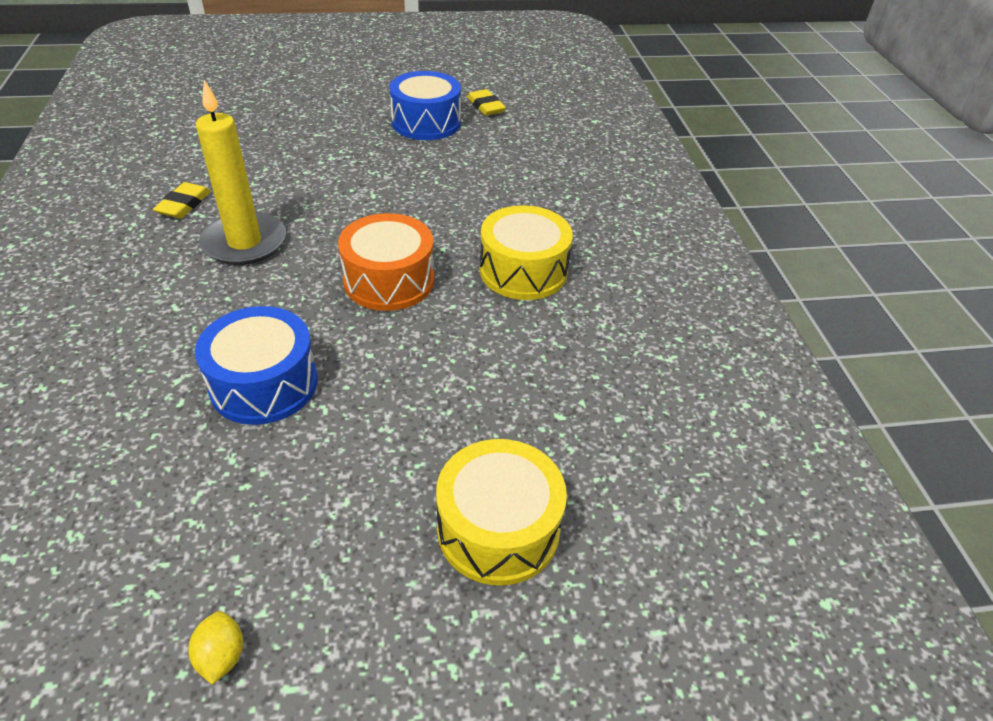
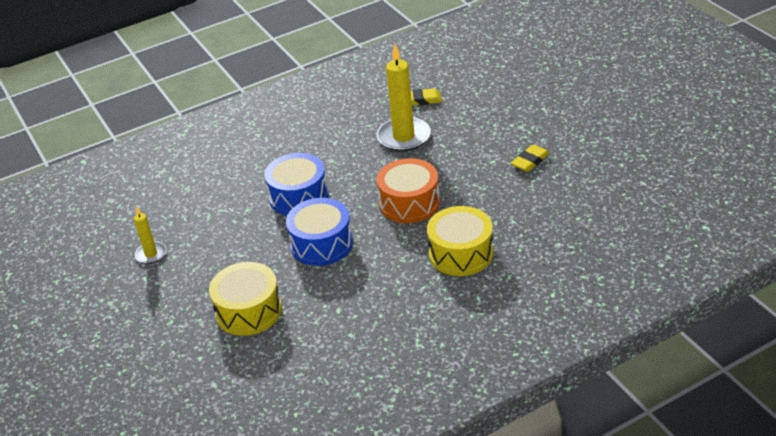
camera: 75 degrees right, 5 degrees down
yellow lemon [188,611,243,684] -> yellow candle [134,206,166,264]
blue drum [389,71,461,140] -> blue drum moved to [286,198,353,266]
yellow eraser [467,89,506,116] -> yellow eraser moved to [511,144,550,172]

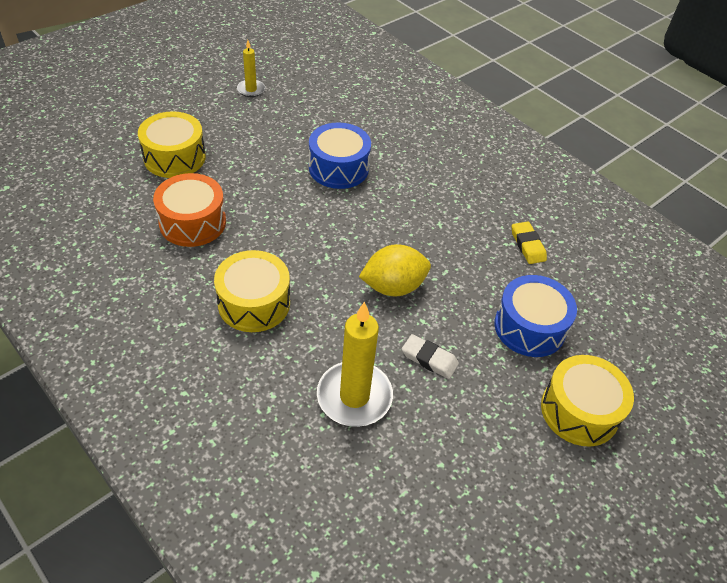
camera: 70 degrees right, 10 degrees up
blue drum [286,198,353,266] -> blue drum moved to [494,275,577,357]
yellow candle [376,44,431,152] -> yellow candle moved to [317,302,393,427]
orange drum [376,158,440,223] -> orange drum moved to [153,173,226,247]
yellow eraser [511,144,550,172] -> white eraser [402,334,459,379]
none -> yellow lemon [359,244,431,296]
none -> yellow drum [541,355,634,447]

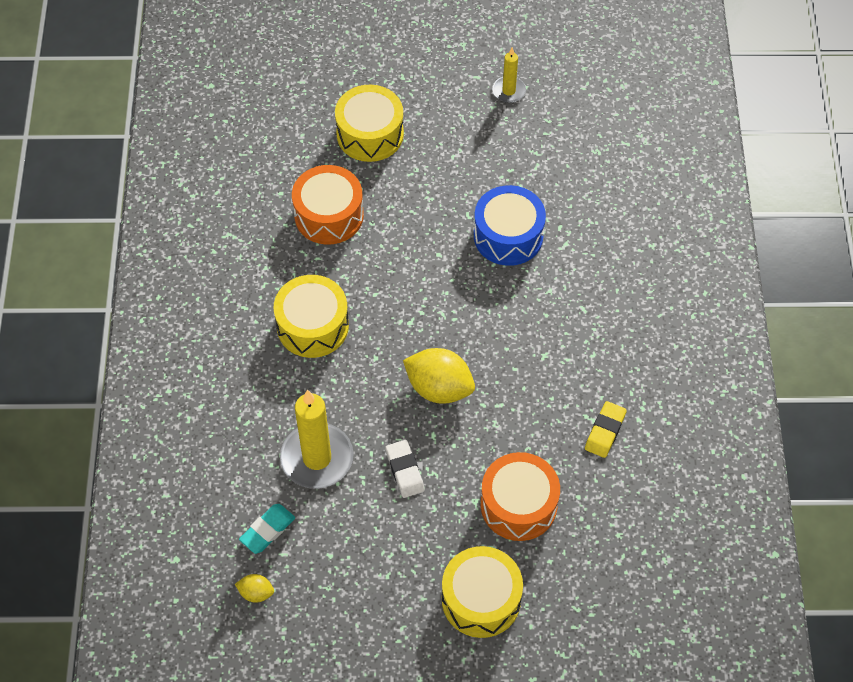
camera: 45 degrees right, 10 degrees up
blue drum [494,275,577,357] -> orange drum [481,452,560,541]
none -> yellow lemon [235,574,274,603]
none -> turquoise eraser [239,504,295,554]

